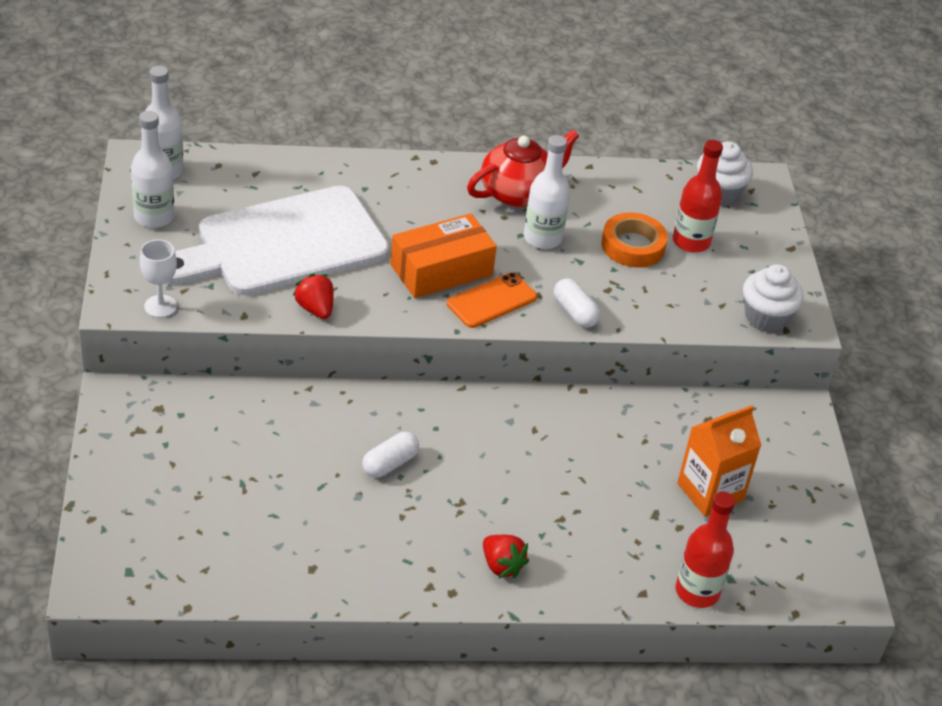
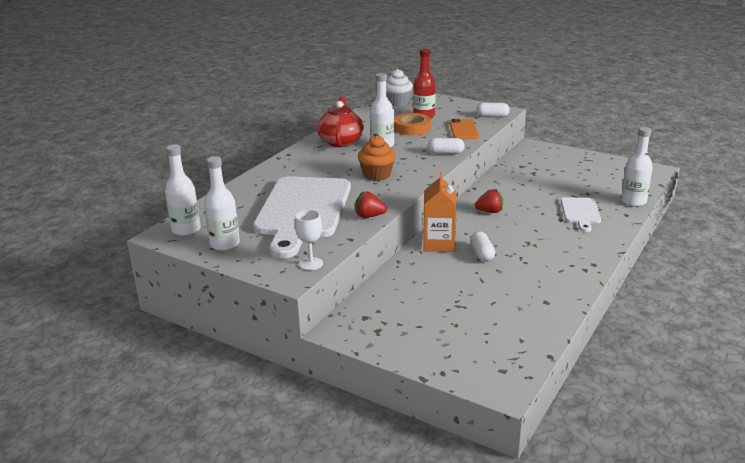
camera: 50 degrees left, 15 degrees down
orange box [391,213,497,298] -> orange cupcake [358,135,396,181]
orange phone [447,272,537,328] -> orange phone moved to [449,119,479,139]
red strawberry [483,535,529,578] -> red strawberry moved to [475,189,503,213]
red bottle [676,491,735,608] -> white bottle [621,127,653,207]
orange carton [677,405,761,517] -> orange carton moved to [423,172,457,252]
white cupcake [743,264,804,332] -> white capsule [476,103,510,117]
none -> white cutting board [561,197,601,232]

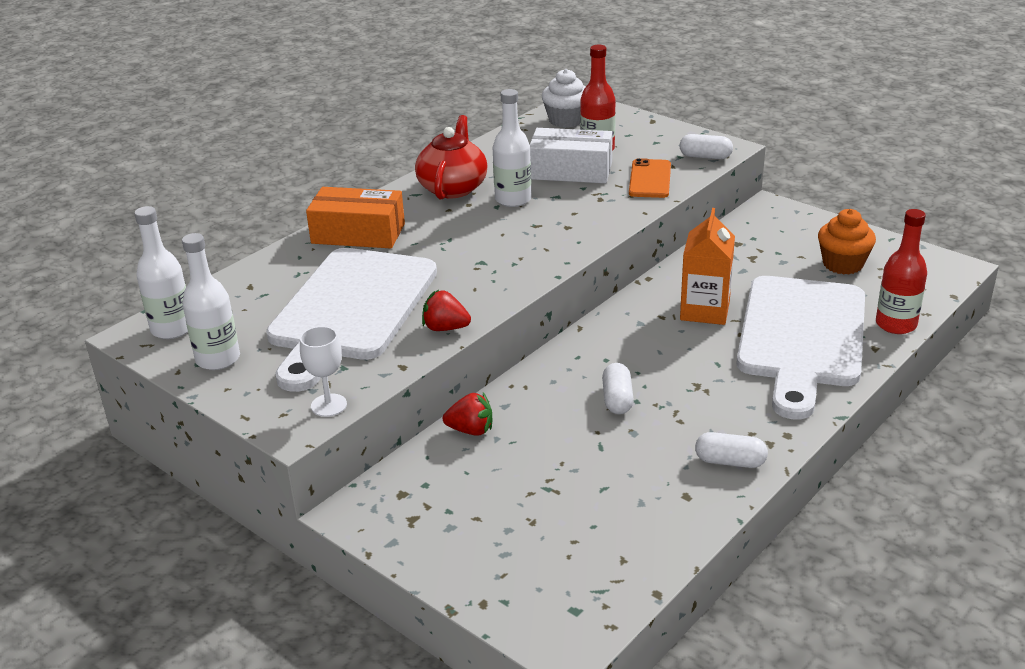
camera: 10 degrees right, 5 degrees up
orange cupcake [358,135,396,181] -> orange cupcake moved to [818,209,876,274]
orange tape [394,113,431,136] -> white box [530,128,613,183]
orange carton [423,172,457,252] -> orange carton moved to [680,208,735,325]
white capsule [428,138,465,154] -> white capsule moved to [695,432,768,468]
red strawberry [475,189,503,213] -> red strawberry moved to [443,393,492,436]
white cutting board [561,197,601,232] -> white cutting board [736,276,865,419], size x2.12
white bottle [621,127,653,207] -> red bottle [876,209,927,334]
none -> orange box [306,187,405,248]

